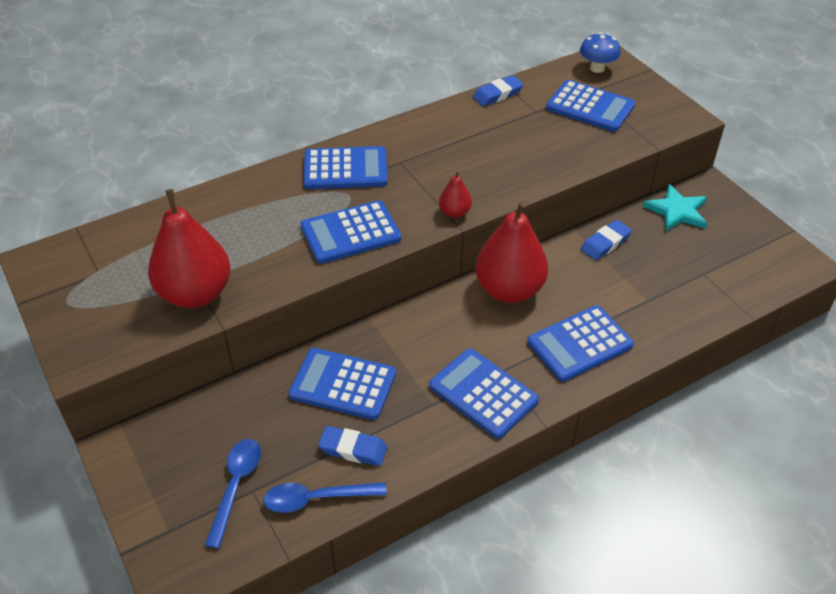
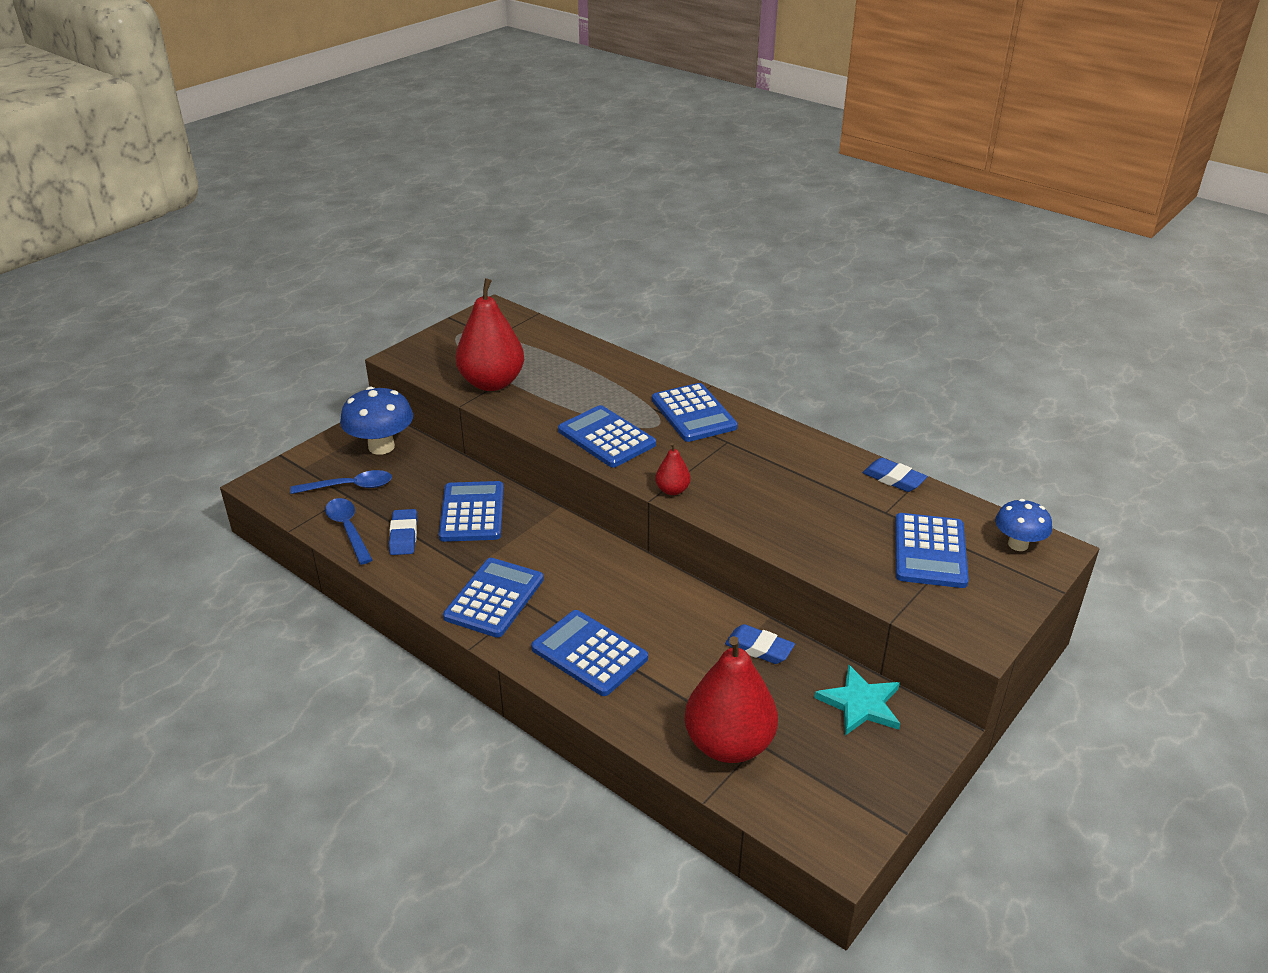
camera: 70 degrees right, 10 degrees down
red pear [475,201,548,303] -> red pear moved to [685,636,778,763]
none -> blue mushroom [340,386,413,455]

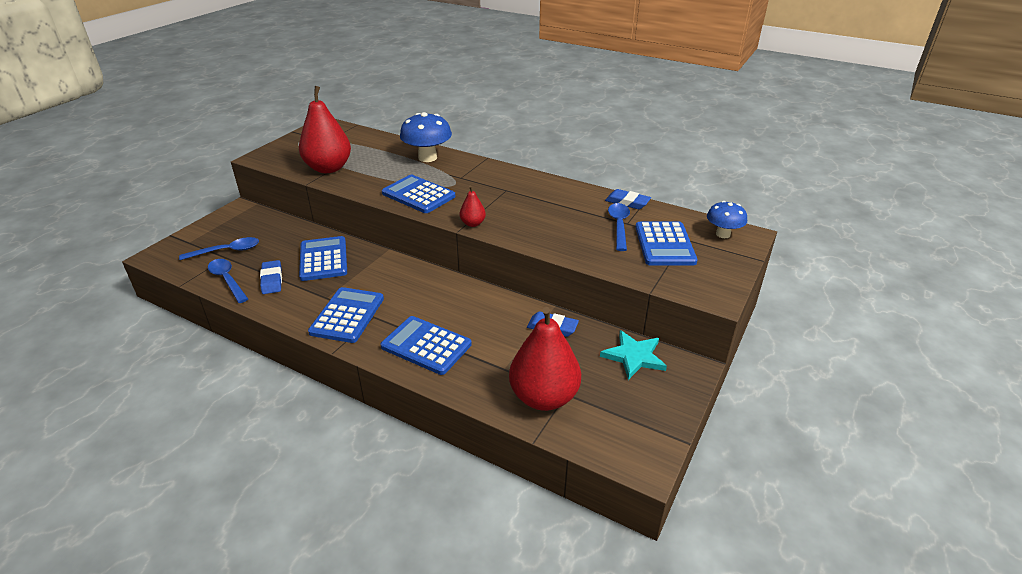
camera: 10 degrees left, 0 degrees up
blue mushroom [340,386,413,455] -> blue mushroom moved to [400,112,452,162]
blue calculator [652,383,738,442] -> none
none -> blue spoon [608,203,630,251]

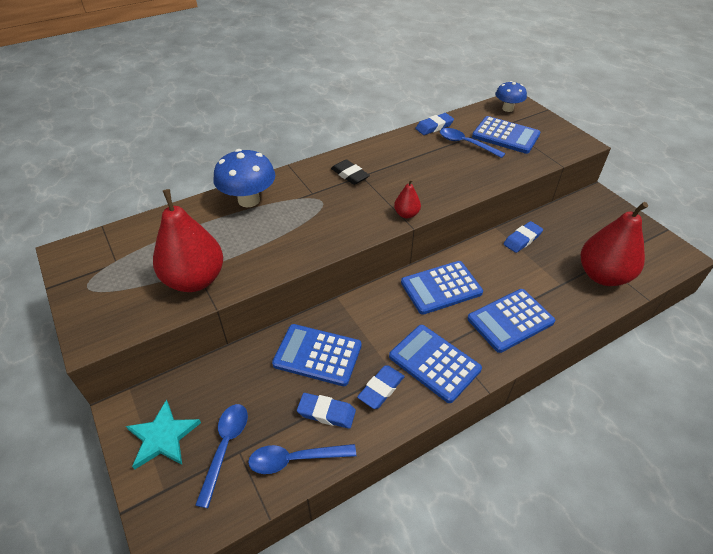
camera: 60 degrees left, 10 degrees up
blue calculator [382,175,456,213] -> blue calculator moved to [401,261,483,315]
turquoise star [600,330,667,380] -> turquoise star moved to [126,400,201,470]
none -> black eraser [331,159,370,185]
none -> blue eraser [357,365,405,409]

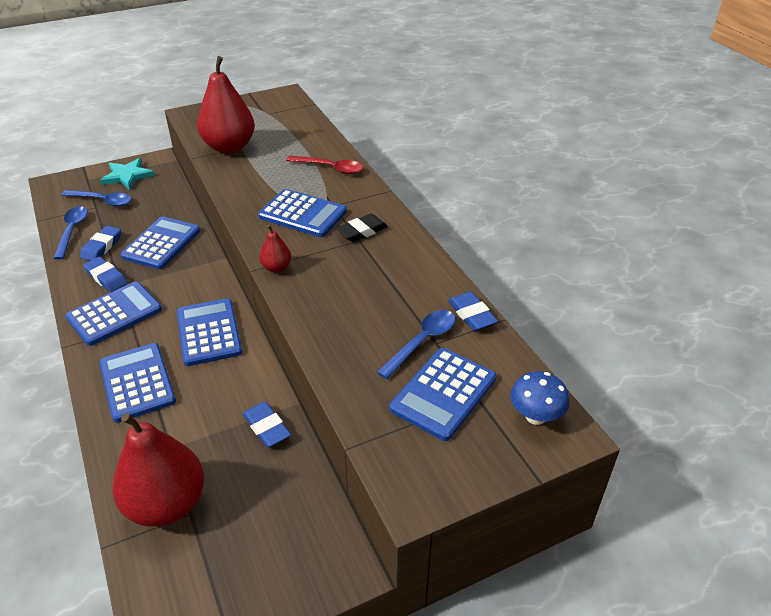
camera: 95 degrees right, 5 degrees down
blue mushroom [213,149,275,207] -> red spoon [286,156,363,174]
none -> blue calculator [258,189,347,237]

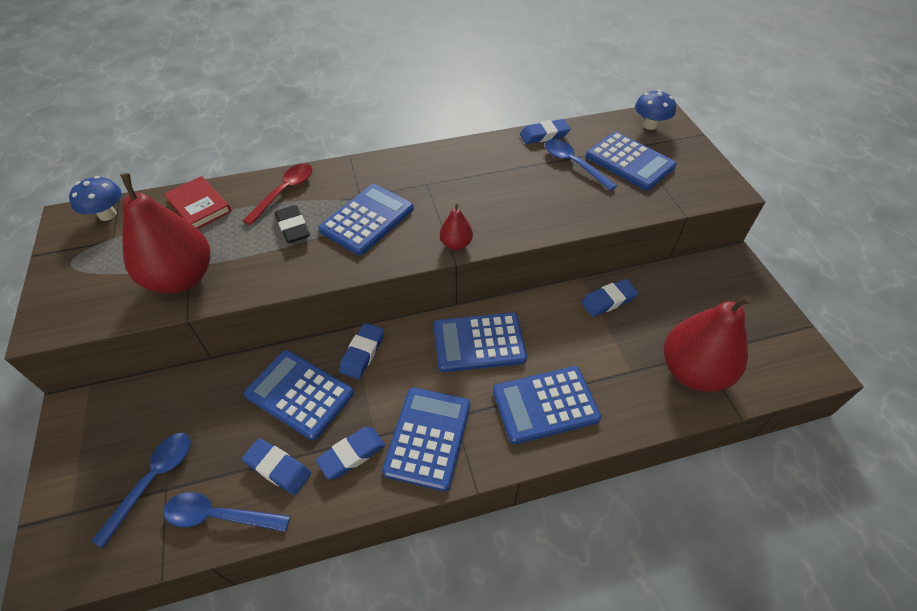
camera: 80 degrees left, 10 degrees up
blue calculator [65,281,162,346] -> blue calculator turned 45 degrees clockwise [382,387,470,491]
turquoise star [100,158,155,190] -> none
black eraser [336,214,388,242] -> black eraser moved to [275,205,310,243]
none -> blue mushroom [69,176,122,221]
none -> red book [164,176,232,229]
none -> blue eraser [339,323,384,379]

